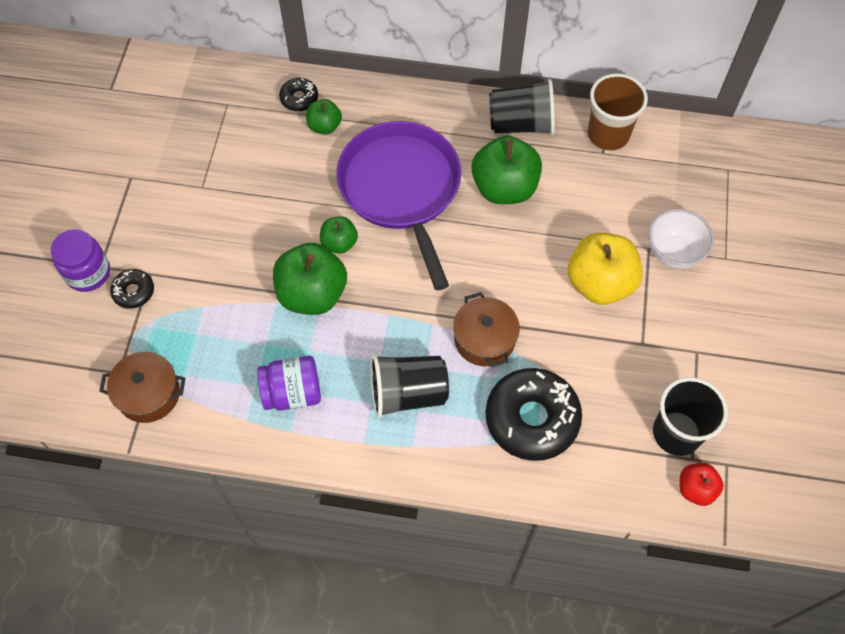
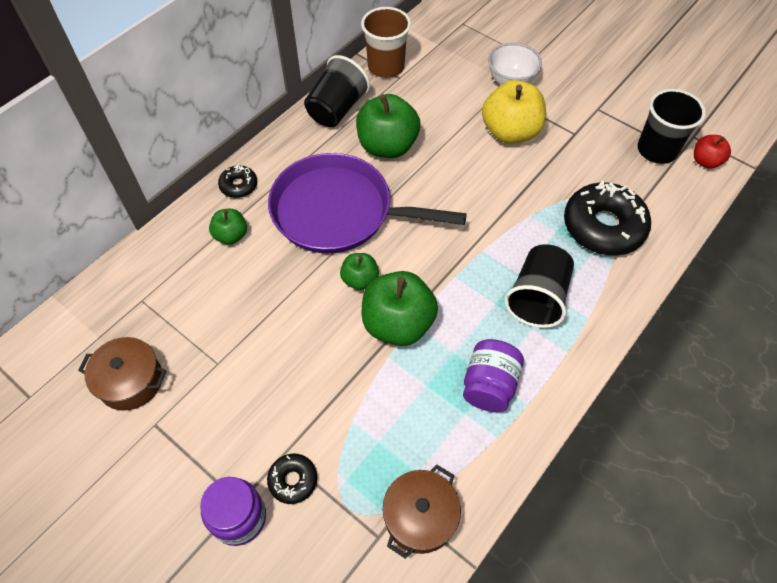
camera: 60 degrees left, 5 degrees down
black donut [279,78,318,111] -> black donut moved to [218,165,257,198]
brown pot [453,292,520,367] -> brown pot moved to [78,337,166,411]

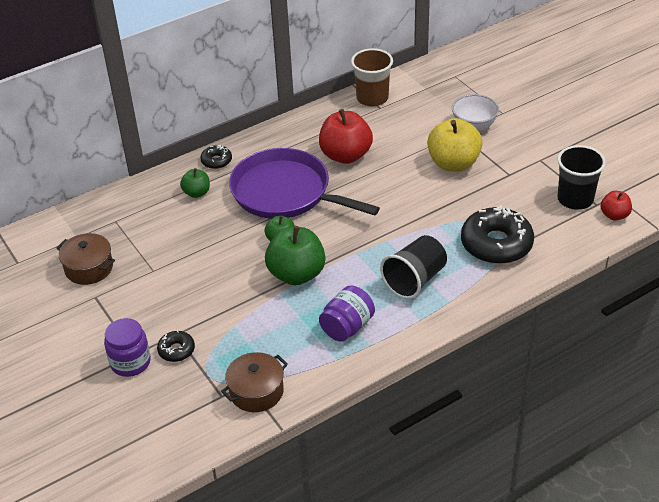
camera: 20 degrees right, 15 degrees down
black cup [304,55,370,127] -> none
green apple [356,94,420,158] -> red apple [319,109,373,164]

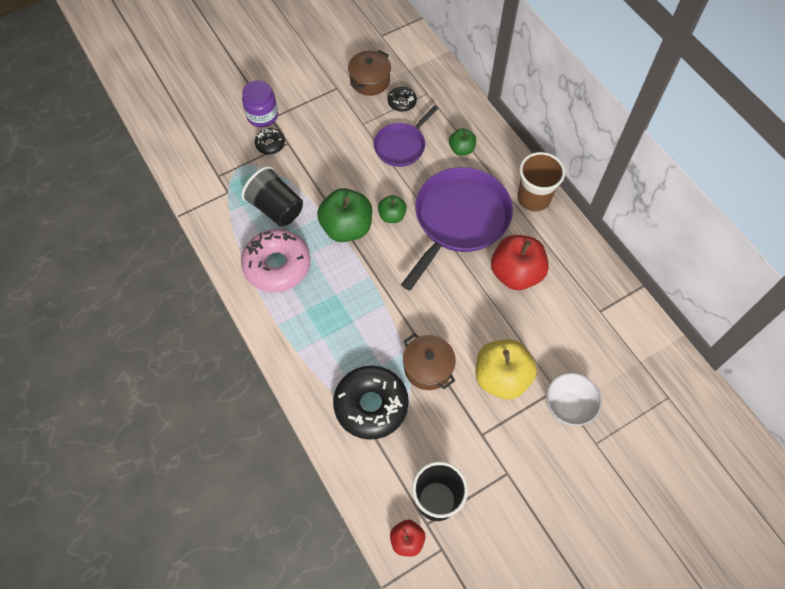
camera: 90 degrees right, 20 degrees up
black donut [200,145,232,169] -> black donut moved to [388,87,417,112]
brown pot [221,352,288,412] -> brown pot moved to [403,333,456,390]
purple jar [319,285,375,342] -> pink donut [241,229,310,292]
brown cup [351,48,393,106] -> brown cup moved to [517,152,565,211]
black cup [380,235,447,299] -> black cup moved to [241,166,303,226]
none -> purple pan [374,105,438,167]

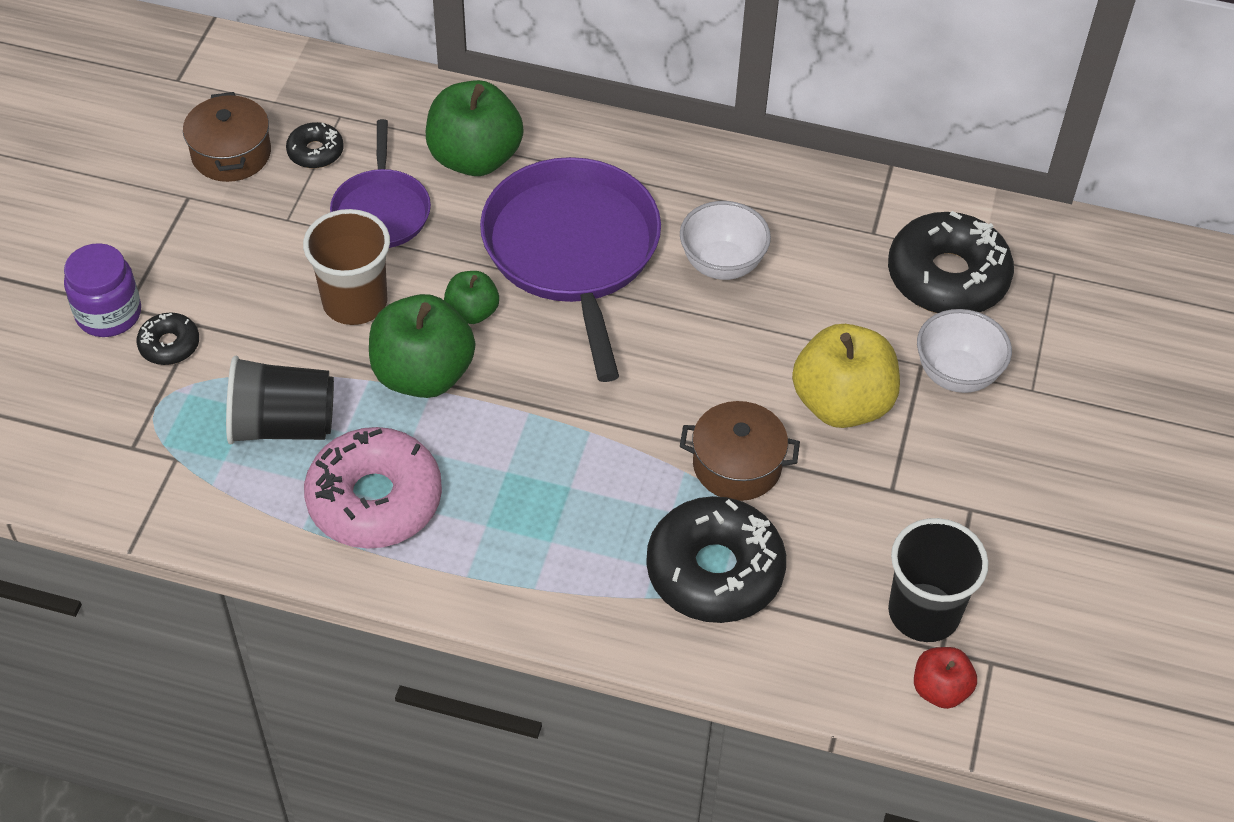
camera: 45 degrees left, 10 degrees down
green apple [449,128,476,156] -> green apple [426,80,523,176], size x1.87
red apple [491,235,549,290] -> white bowl [680,201,771,280]
brown cup [517,152,565,211] -> brown cup moved to [303,209,390,325]
none -> black donut [888,211,1014,313]

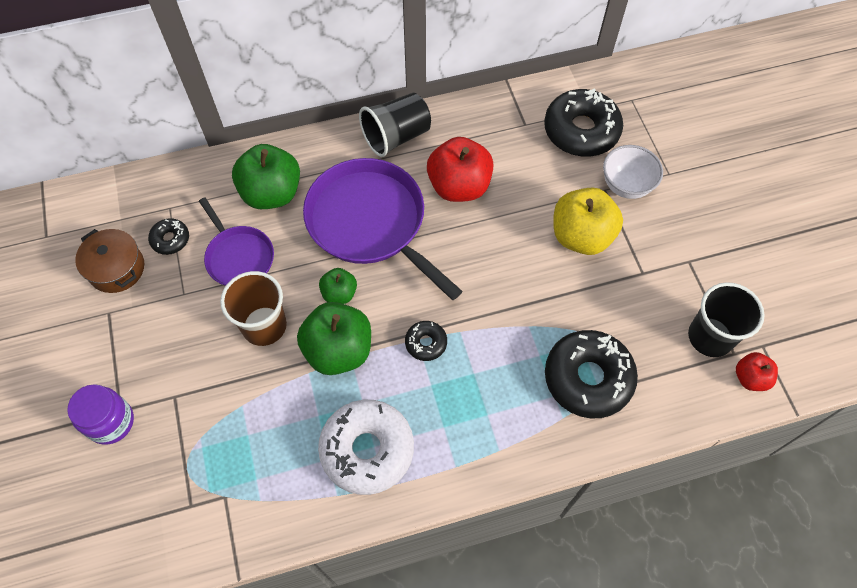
camera: 30 degrees left, 10 degrees up
black donut [136,312,199,365] -> black donut moved to [405,321,447,361]
black cup [226,356,334,444] -> black cup moved to [359,93,431,157]
pink donut [304,427,442,549] -> white donut [318,400,414,495]
white bowl [680,201,771,280] -> red apple [427,137,494,202]
brown pot [680,401,800,501] -> none

